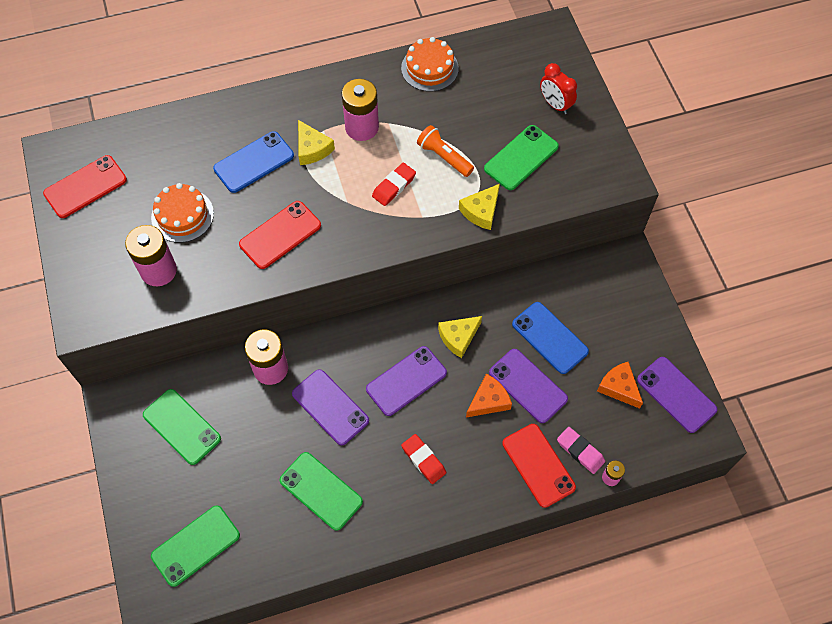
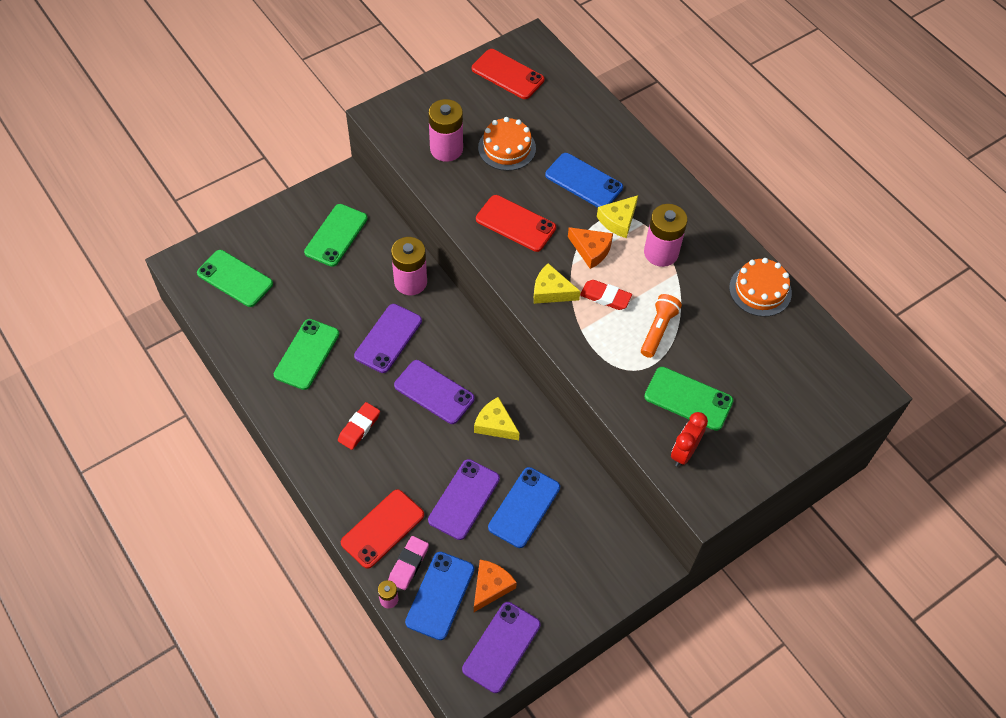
camera: 70 degrees right, 5 degrees down
yellow cheese [459,184,500,230] -> yellow cheese moved to [534,263,581,304]
orange cheese [466,374,512,418] -> orange cheese moved to [568,227,613,269]
red clock [540,63,577,114] -> red clock moved to [671,412,708,467]
none -> blue phone [405,552,474,640]

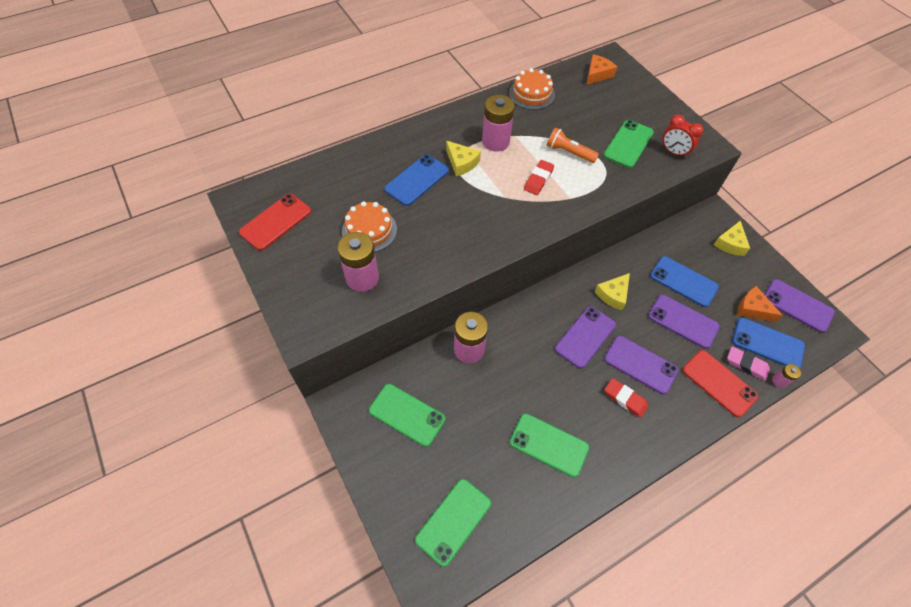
camera: 85 degrees left, 0 degrees up
purple phone [354,304,422,373] -> purple phone moved to [604,336,679,395]
red phone [476,195,556,252] -> none
yellow cheese [534,263,581,304] -> yellow cheese moved to [714,220,750,256]
orange cheese [568,227,613,269] -> orange cheese moved to [586,54,617,85]

